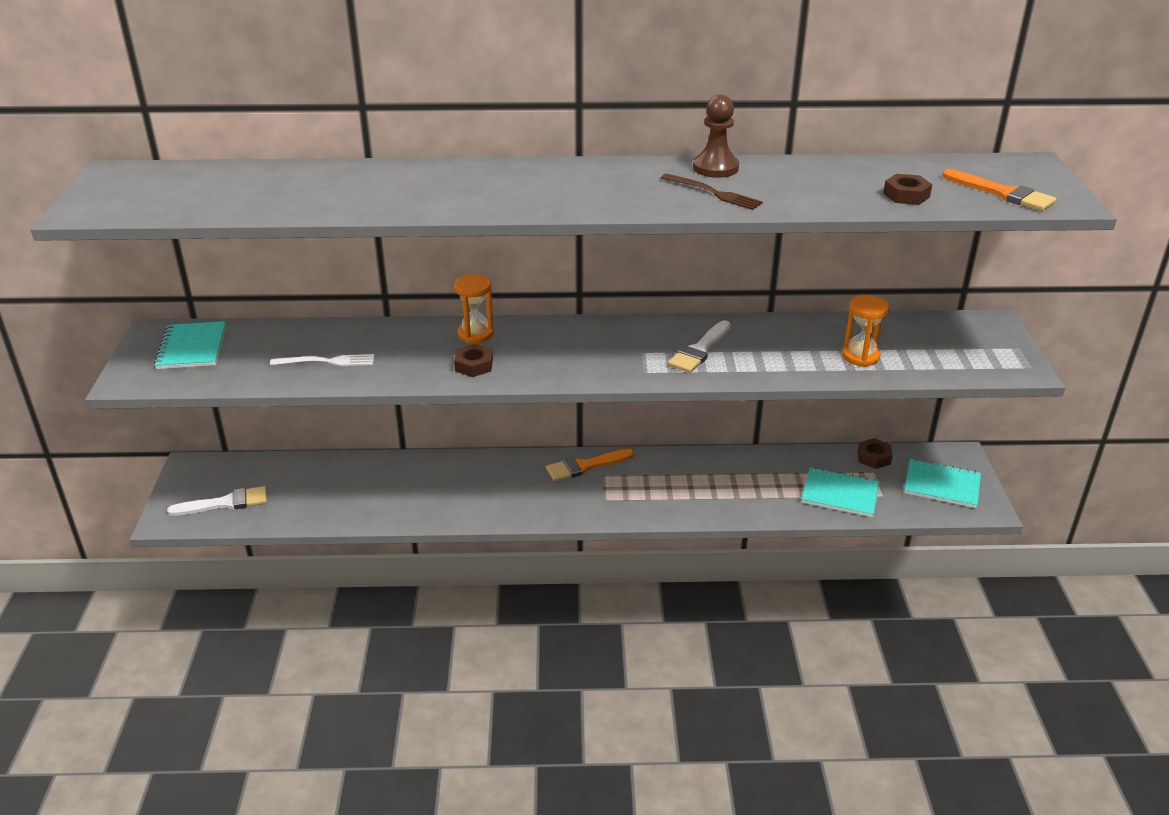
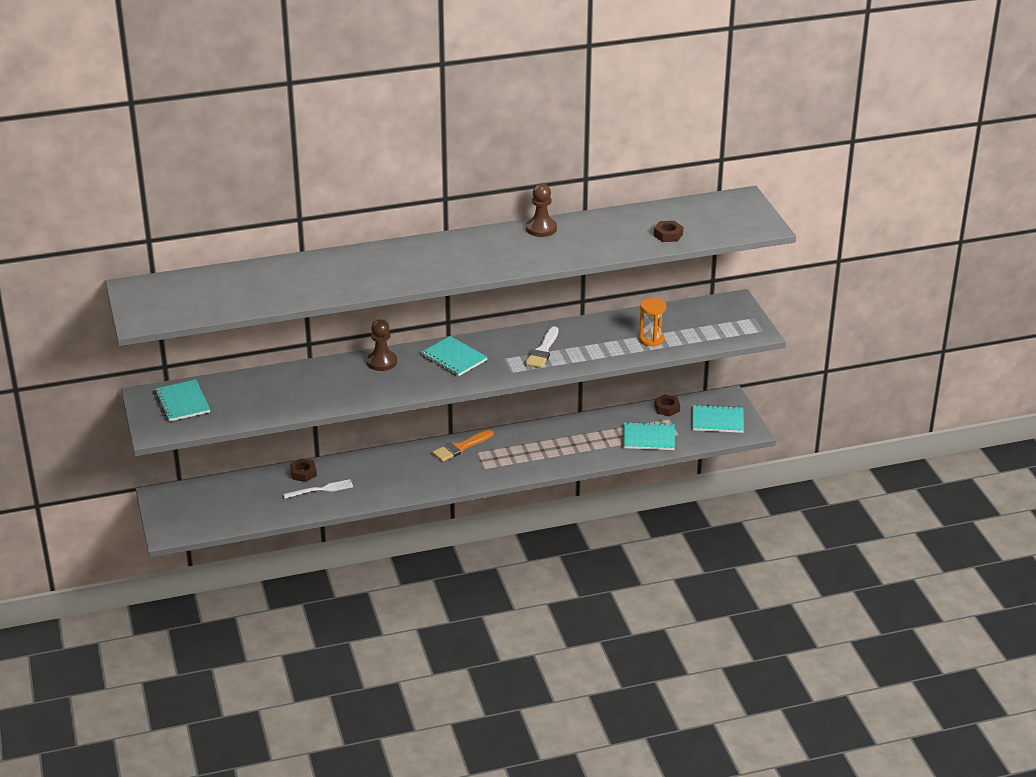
camera: 15 degrees left, 0 degrees up
white brush [167,486,267,516] -> none
white fork [270,354,374,366] -> white fork moved to [283,479,353,499]
orange hourglass [454,274,494,343] -> brown pawn [367,319,397,371]
brown nut [454,344,493,377] -> brown nut moved to [290,459,317,482]
brown fork [661,174,763,210] -> none
orange brush [942,169,1056,211] -> none
none -> turquoise notebook [421,336,488,376]

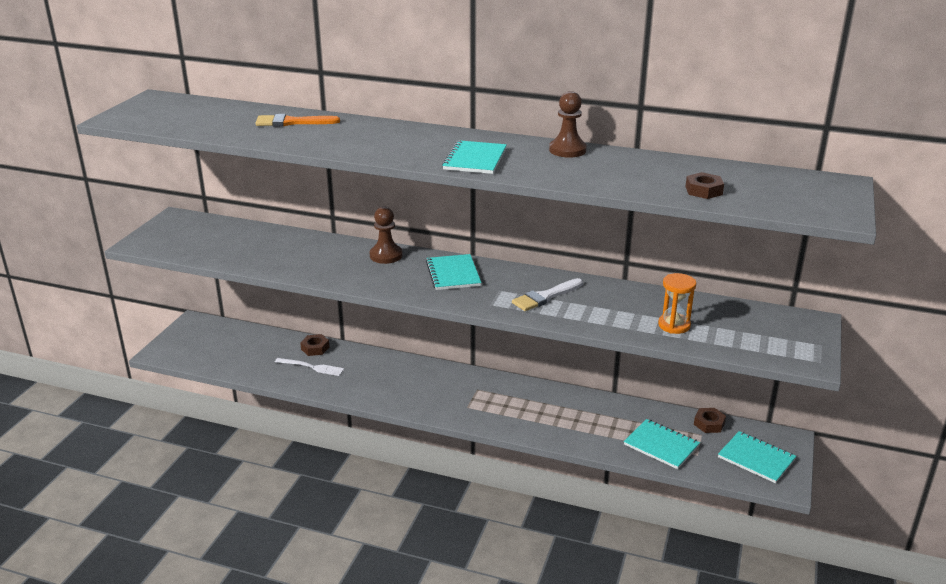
camera: 35 degrees right, 5 degrees down
turquoise notebook [155,380,210,422] -> turquoise notebook moved to [442,140,507,174]
orange brush [432,430,494,462] -> orange brush moved to [255,114,340,126]

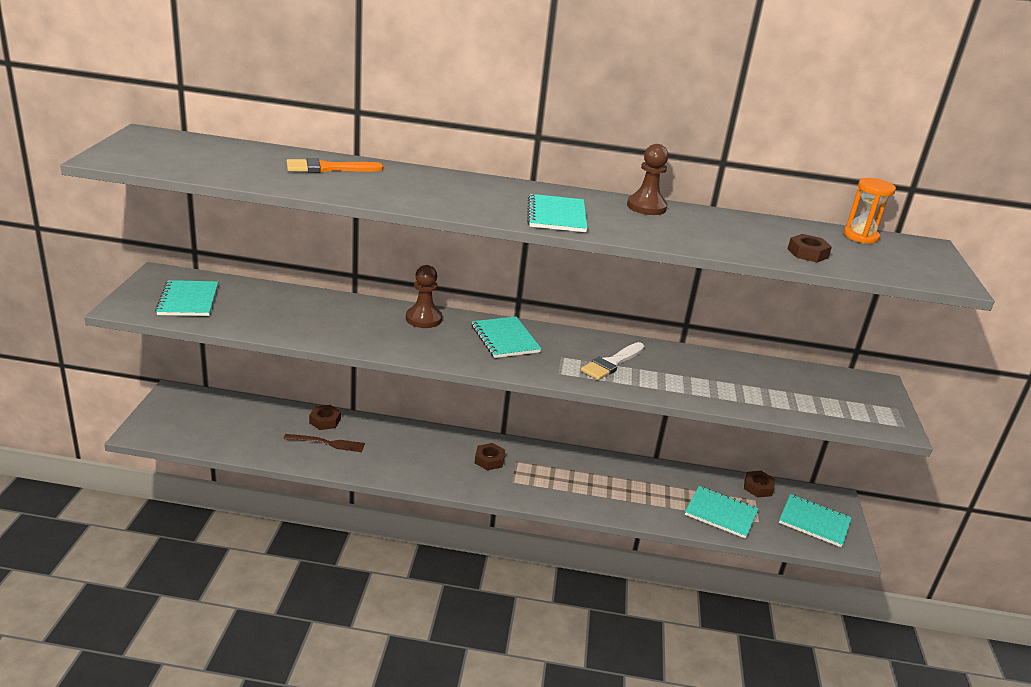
camera: 15 degrees left, 0 degrees up
white fork [275,358,344,376] -> brown fork [284,434,365,452]
orange hourglass [658,273,696,334] -> orange hourglass moved to [844,178,896,244]
none -> turquoise notebook [155,280,218,316]
none -> brown nut [475,443,505,470]

